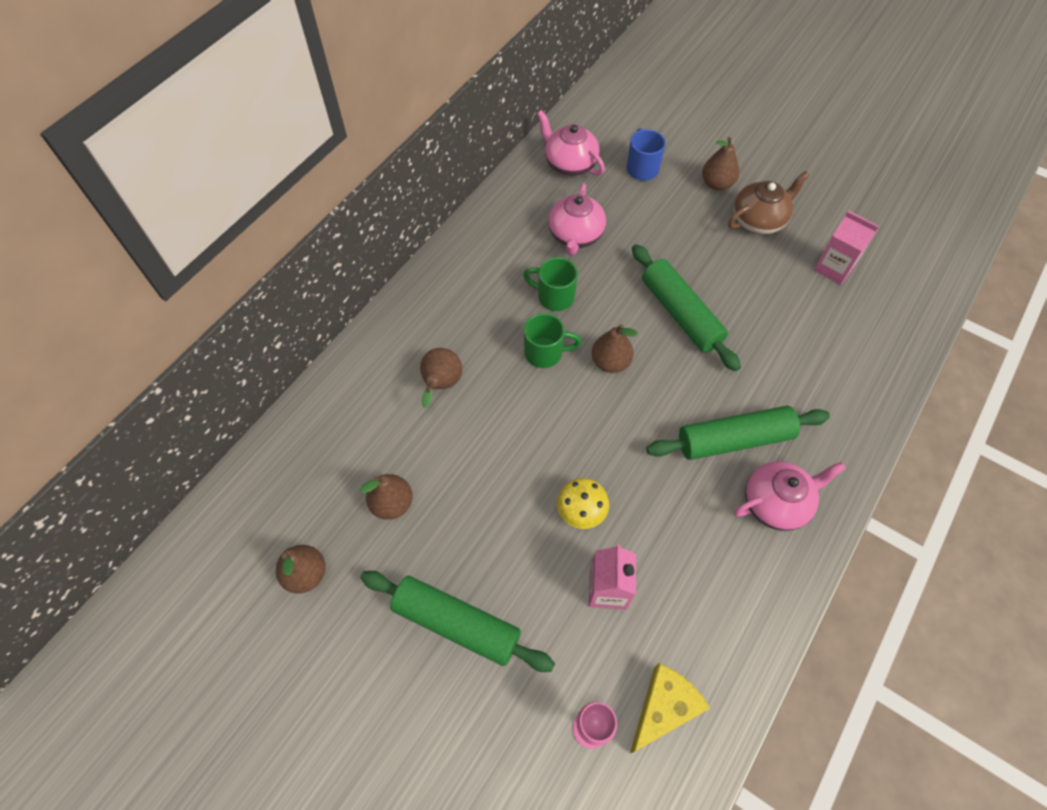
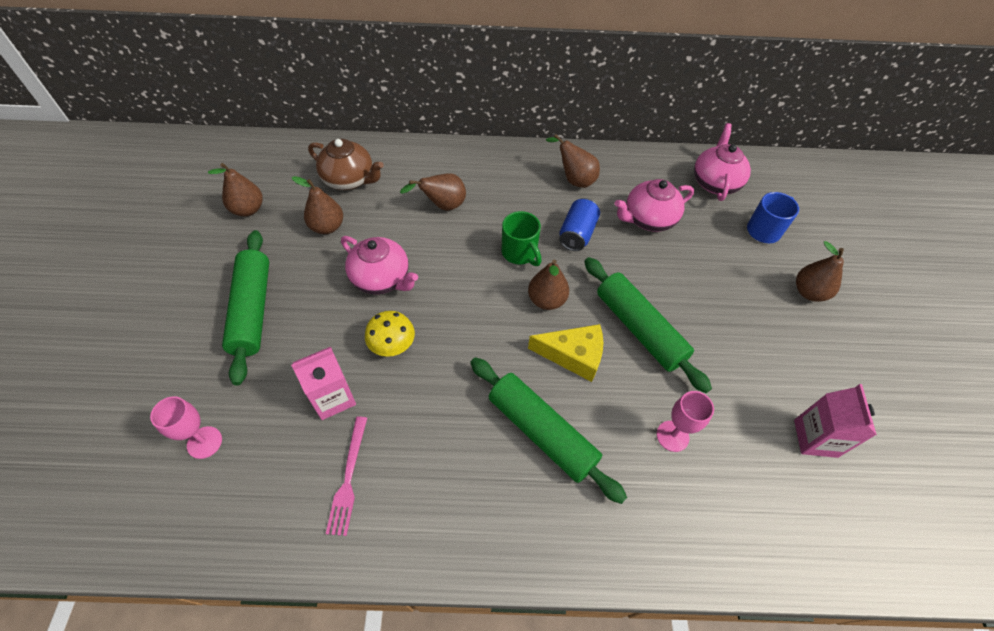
camera: 55 degrees right, 5 degrees down
green mug [523,257,578,311] -> blue can [559,198,600,251]
yellow cheese [630,663,710,753] -> yellow cheese moved to [528,324,603,382]
green rolling pin [632,244,741,371] -> green rolling pin turned 60 degrees counterclockwise [584,257,712,393]
brown teapot [728,171,810,235] -> brown teapot moved to [308,139,384,190]
pink teapot [734,461,846,531] -> pink teapot moved to [341,236,418,294]
none -> pink fork [326,417,367,536]
none -> brown pear [546,134,600,188]
none -> pink goblet [657,391,714,452]

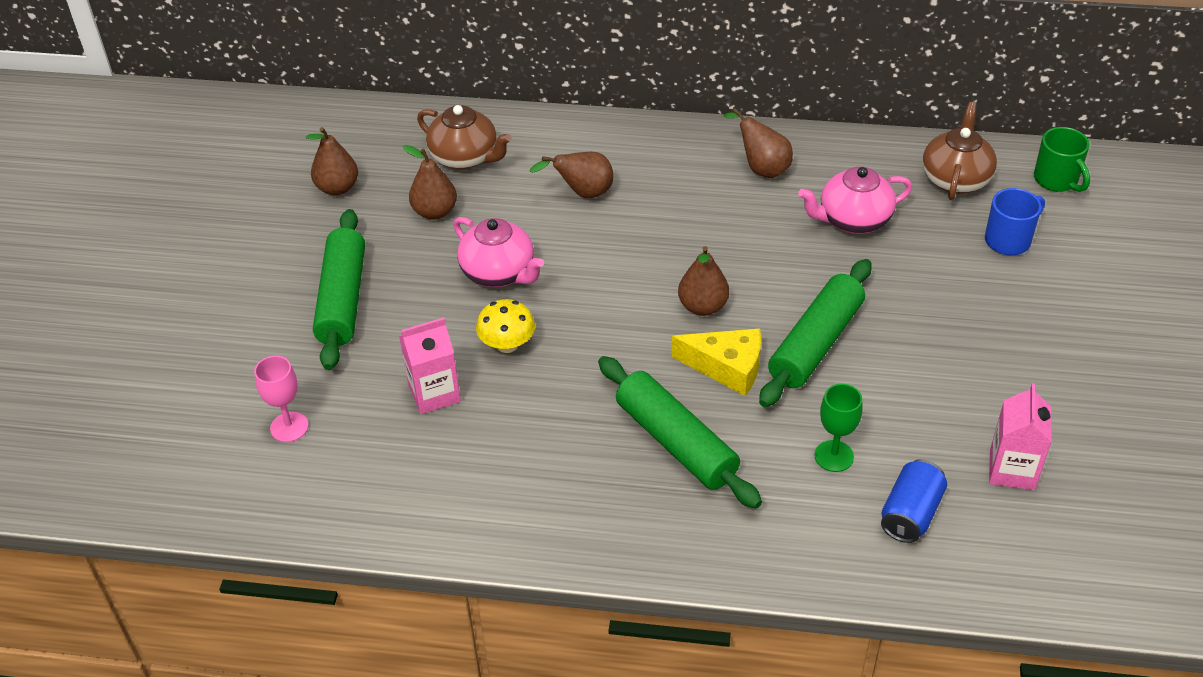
camera: 10 degrees right, 10 degrees down
pink fork [326,417,367,536] -> none
green mug [502,211,542,266] -> green mug moved to [1034,127,1090,192]
blue can [559,198,600,251] -> blue can moved to [881,459,947,543]
green rolling pin [584,257,712,393] -> green rolling pin turned 60 degrees clockwise [759,259,872,407]
pink goblet [657,391,714,452] -> green goblet [815,384,863,472]
pink teapot [694,123,751,201] -> brown teapot [923,102,997,200]
brown pear [796,241,844,302] -> none

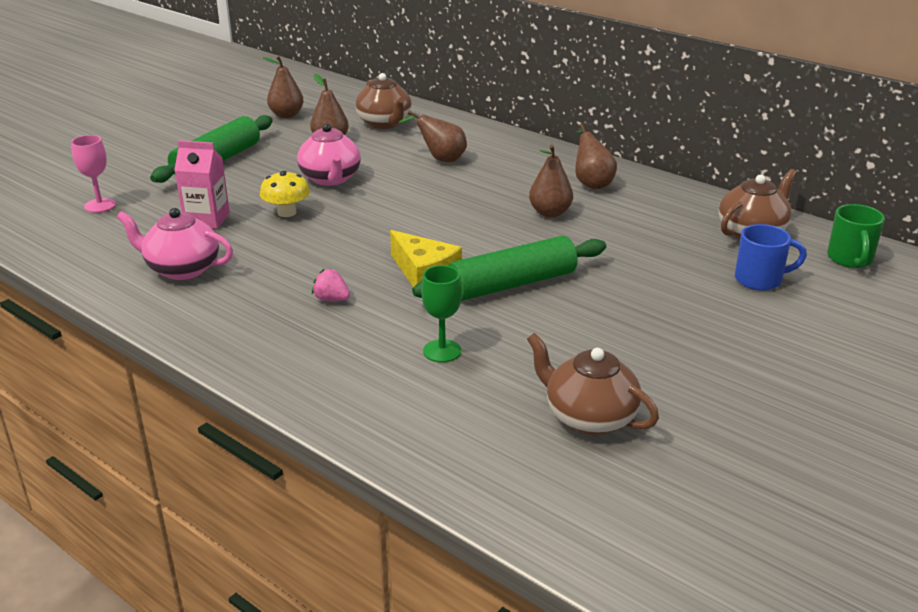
camera: 30 degrees right, 15 degrees down
green rolling pin [598,356,762,509] -> pink strawberry [312,269,350,301]
brown pear [678,246,729,316] -> brown pear moved to [529,145,573,217]
pink teapot [798,167,912,234] -> pink teapot moved to [117,208,233,280]
blue can [881,459,947,543] -> none
pink carton [989,383,1052,490] -> brown teapot [527,333,659,435]

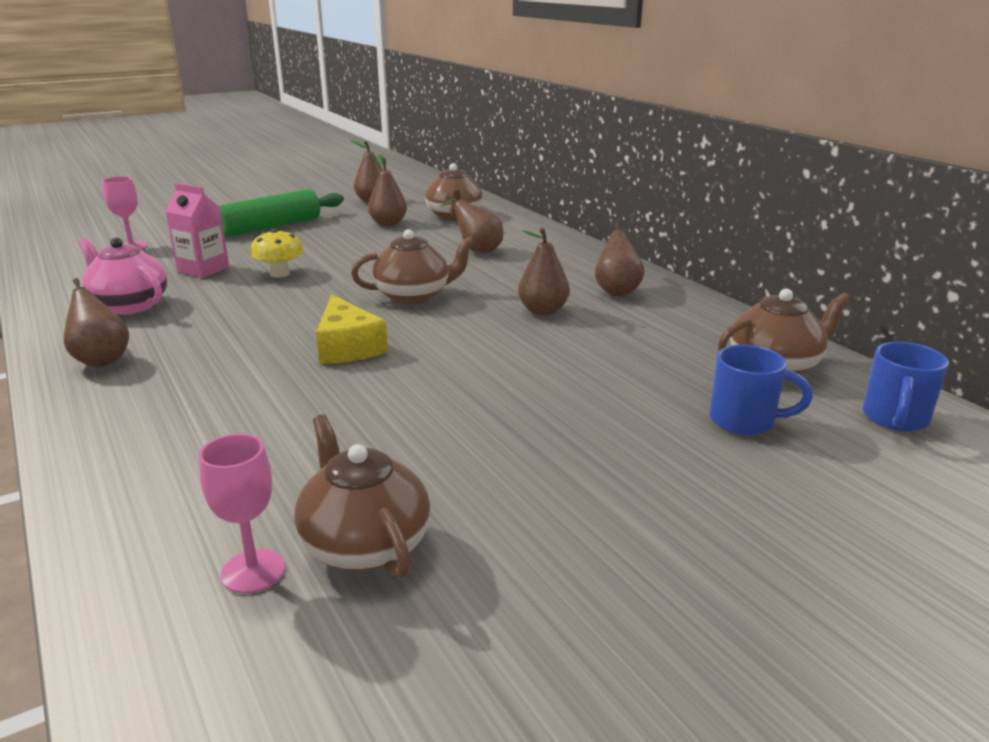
camera: 20 degrees right, 5 degrees down
pink teapot [297,123,361,186] -> none
pink strawberry [312,269,350,301] -> none
green rolling pin [412,236,606,301] -> none
green goblet [421,265,462,363] -> none
green mug [827,204,885,268] -> blue mug [863,342,949,432]
none -> brown pear [64,278,129,367]
none -> pink goblet [199,434,285,594]
none -> brown teapot [351,229,475,305]

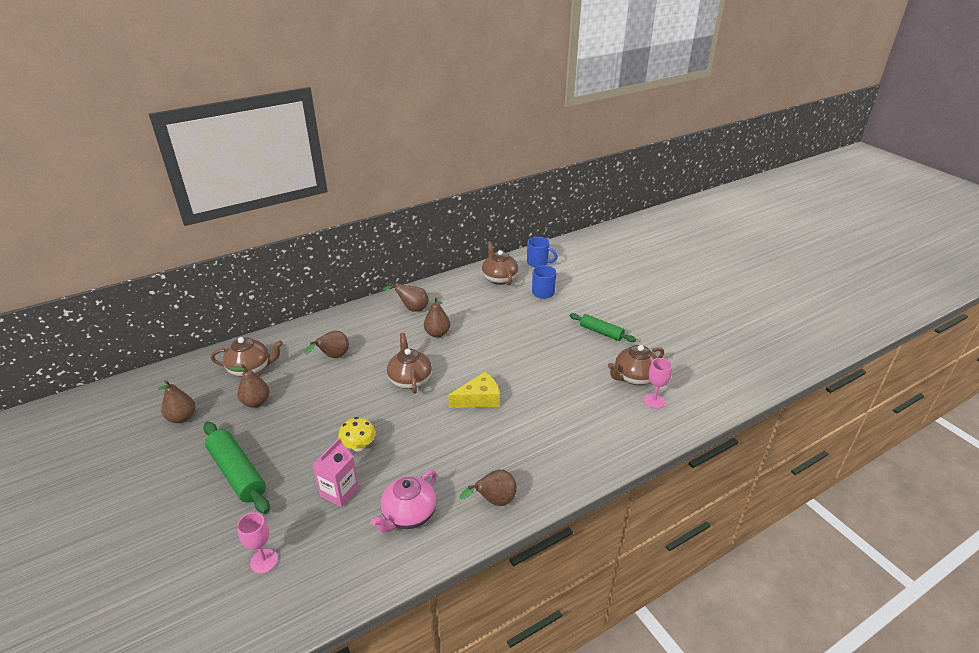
camera: 90 degrees left, 10 degrees up
none -> green rolling pin [570,313,636,342]

